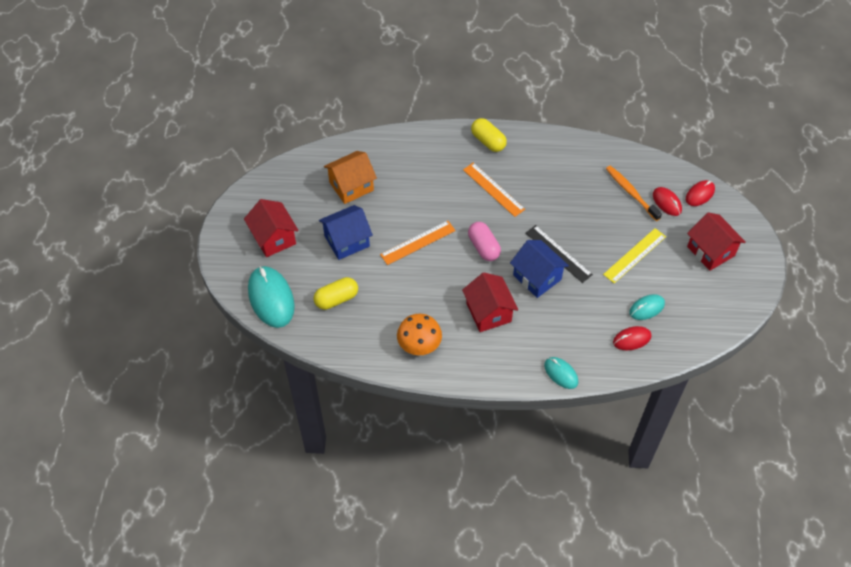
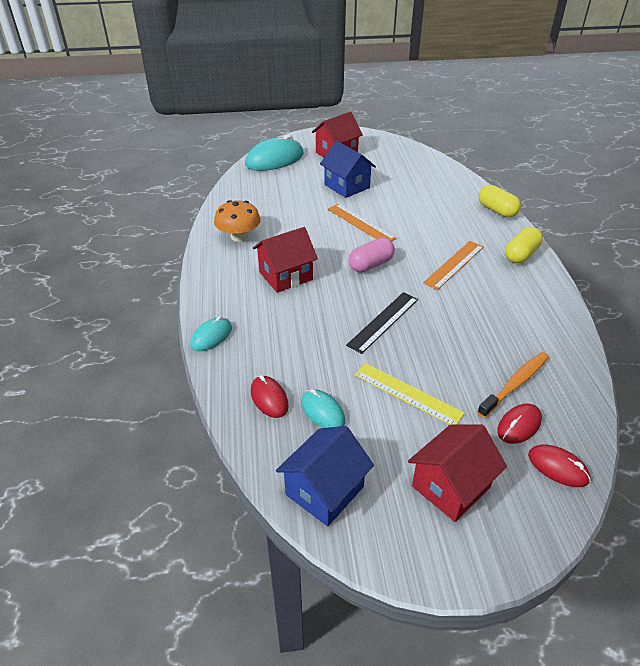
camera: 80 degrees right, 15 degrees down
yellow capsule [314,277,358,310] -> yellow capsule moved to [479,185,521,218]
orange house [324,151,377,204] -> none
blue house [510,240,569,298] -> blue house moved to [276,426,374,526]

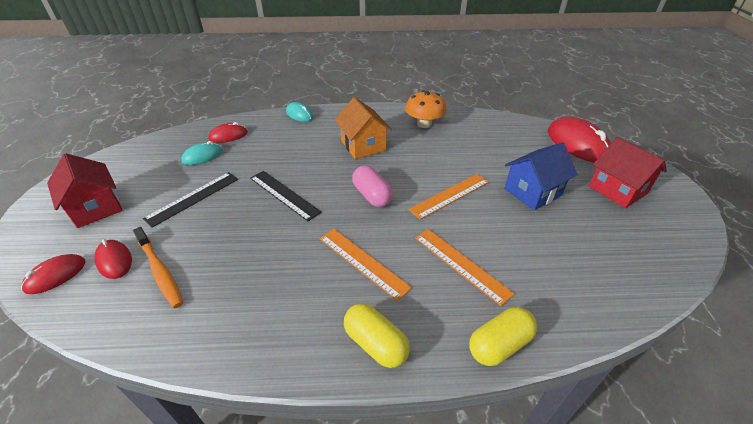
camera: 95 degrees right, 0 degrees up
turquoise mouse [245,135,303,171] -> red mouse [547,117,611,162]
red house [253,227,318,293] -> orange house [335,97,392,159]
blue house [276,426,374,526] -> none
yellow ruler [355,363,465,425] -> black ruler [143,172,238,228]
none -> orange ruler [415,229,515,306]

